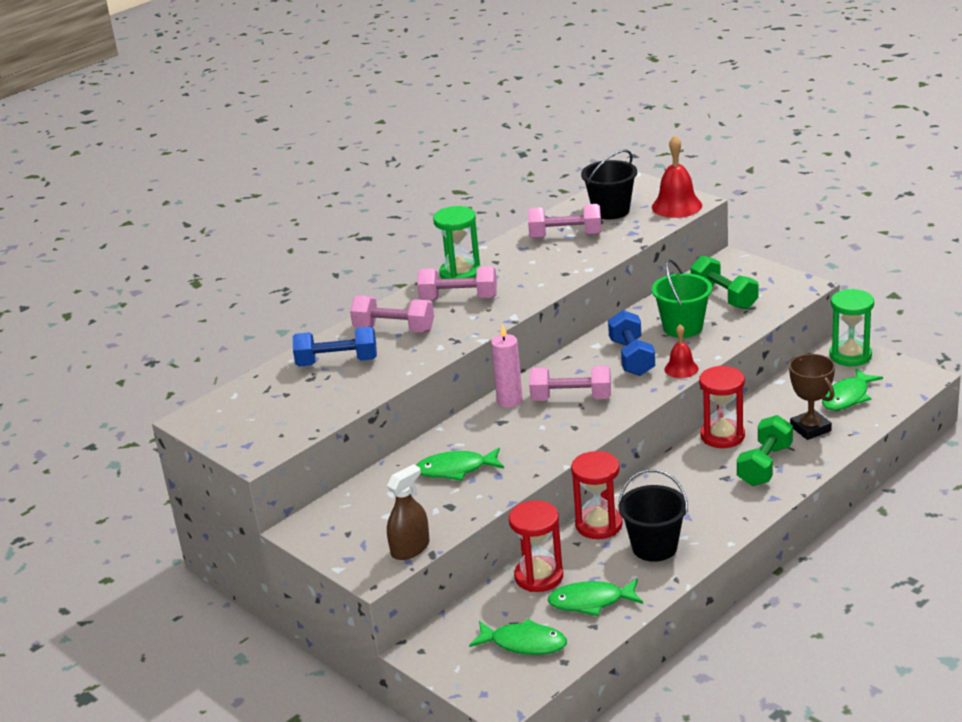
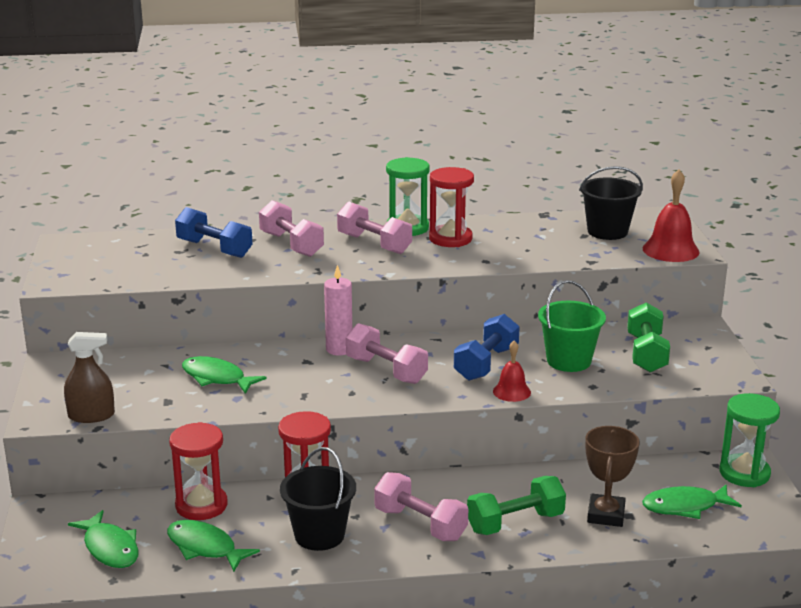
camera: 35 degrees right, 5 degrees down
pink dumbbell [528,204,601,238] -> pink dumbbell moved to [374,472,468,541]
red hourglass [699,366,745,448] -> red hourglass moved to [429,167,474,247]

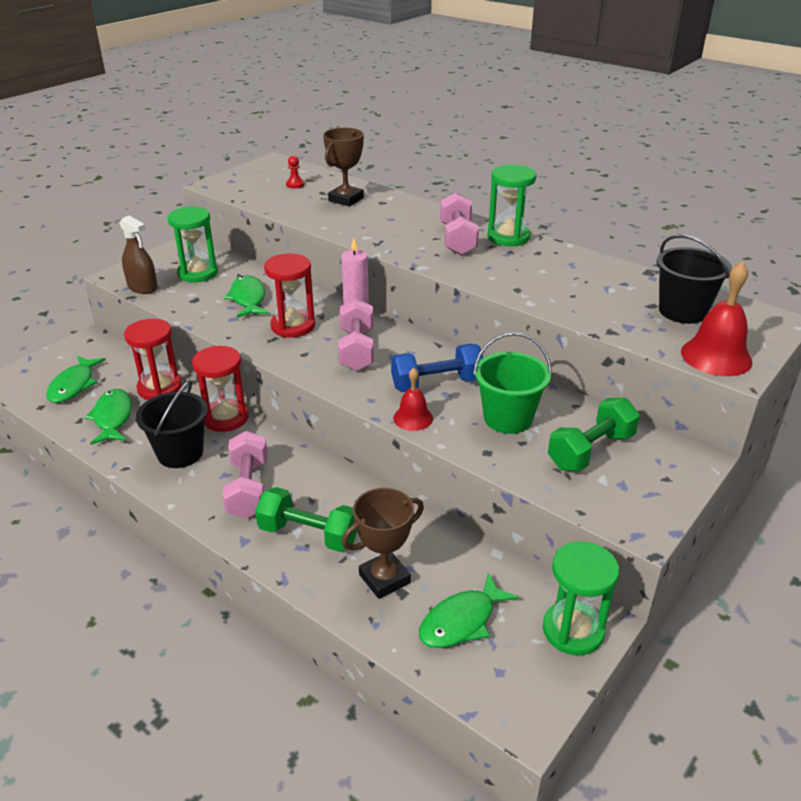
camera: 45 degrees right, 10 degrees up
blue dumbbell [175,207,253,258] -> brown trophy [323,128,364,206]
pink dumbbell [259,200,324,257] -> none
red hourglass [429,167,474,247] -> red hourglass moved to [264,254,315,338]
green fish [642,484,742,519] -> green fish turned 75 degrees counterclockwise [419,573,519,648]
none -> green hourglass [167,207,218,282]
none -> red pawn [286,156,305,188]

